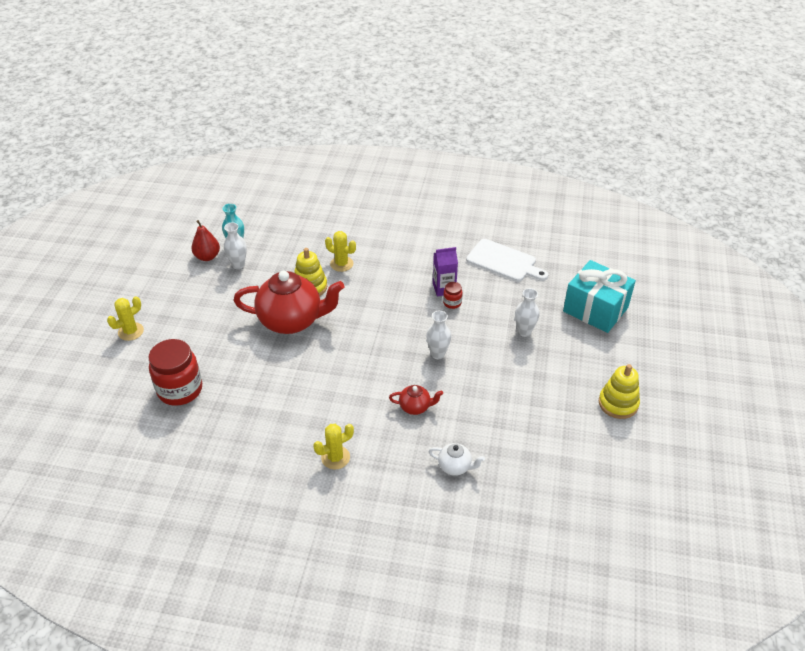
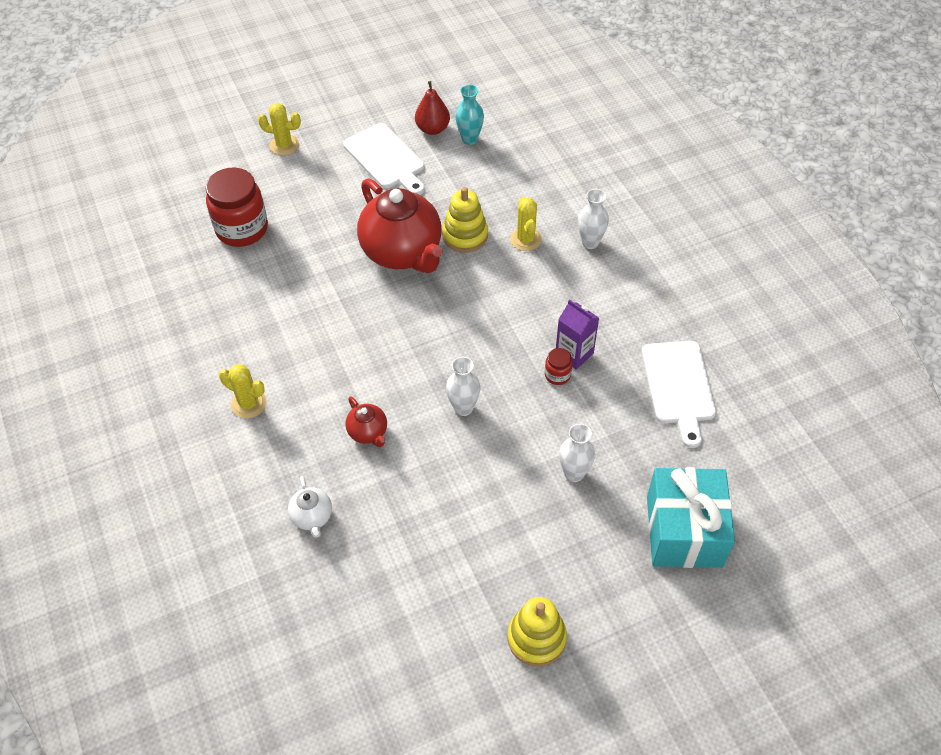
camera: 55 degrees right, 10 degrees up
white vase [224,222,247,269] -> white vase moved to [578,189,609,249]
none -> white cutting board [343,123,425,195]

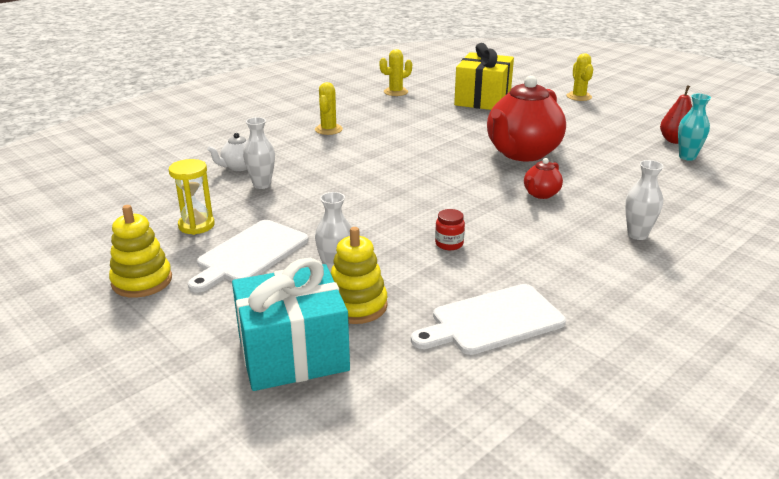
camera: 70 degrees right, 25 degrees down
red jar [206,167,268,247] -> yellow gift [454,43,514,110]
white cutting board [343,123,425,195] -> white cutting board moved to [188,220,309,292]
red teapot [345,396,387,447] -> red teapot moved to [524,158,563,199]
yellow stacking toy [442,187,488,253] -> yellow stacking toy moved to [331,227,388,324]
white vase [446,357,480,416] -> white vase moved to [243,117,275,189]
yellow cactus [510,197,542,251] -> yellow cactus moved to [380,49,412,96]
purple carton [556,299,599,370] -> none
none -> yellow hourglass [169,159,214,235]

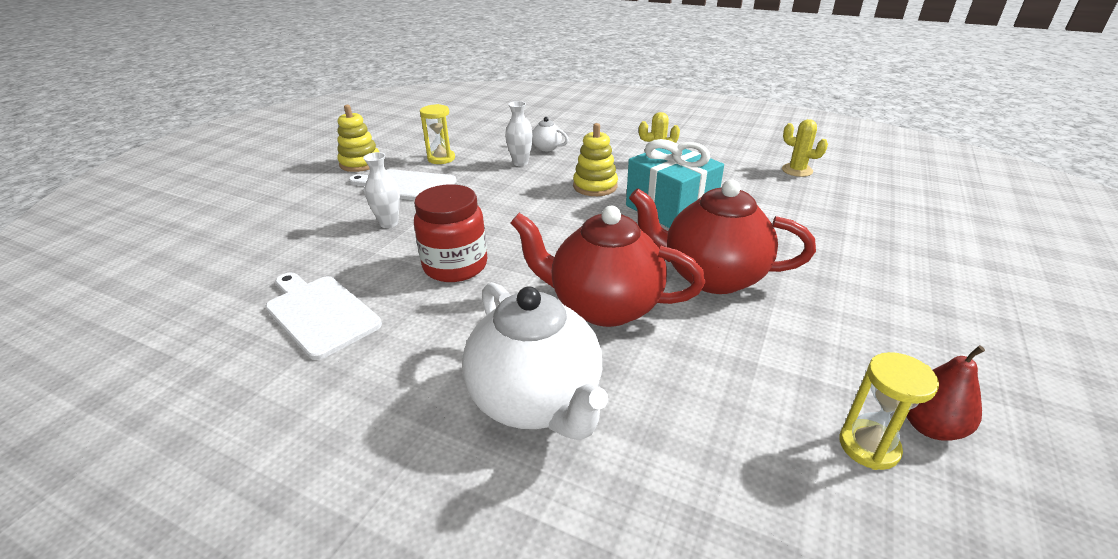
camera: 70 degrees right, 5 degrees up
turquoise gift [232,258,350,391] -> turquoise gift moved to [626,139,724,228]
yellow stacking toy [331,227,388,324] -> yellow stacking toy moved to [573,123,618,196]
red jar [435,209,465,250] -> red jar [414,184,487,282], size x2.23
yellow gift [454,43,514,110] -> none
red teapot [524,158,563,199] -> red teapot [511,206,705,327], size x2.25
yellow cactus [566,53,593,101] -> none
white vase [625,160,664,240] -> white teapot [462,282,608,440]
turquoise vase [678,94,711,161] -> yellow hourglass [839,352,939,470]

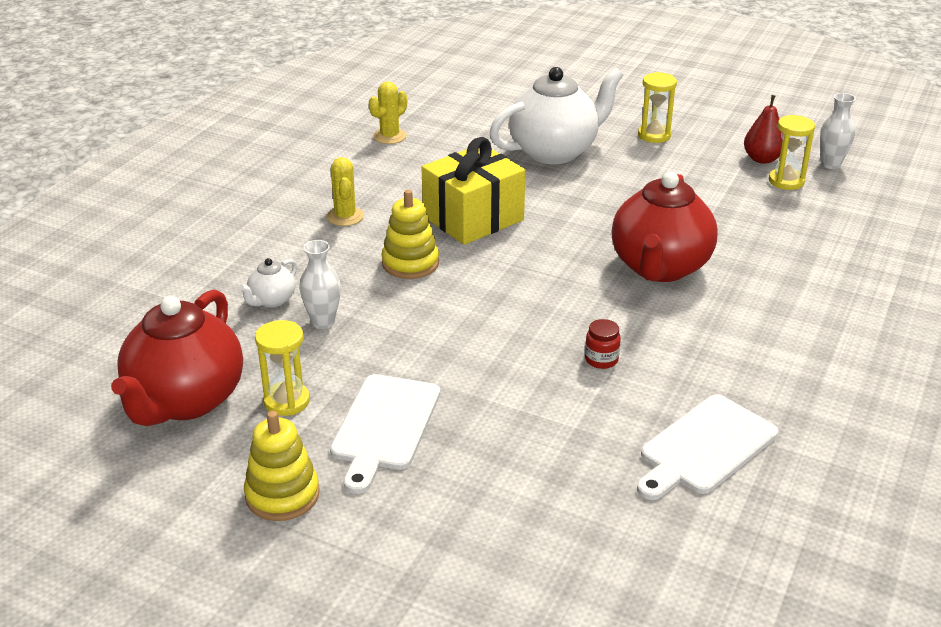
camera: 90 degrees left, 0 degrees up
white vase [363,152,400,228] -> white vase moved to [820,93,856,169]
red jar [414,184,487,282] -> red jar [585,319,621,369], size x0.45
white teapot [462,282,608,440] -> white teapot moved to [490,67,623,164]
turquoise gift [626,139,724,228] -> yellow gift [422,137,526,245]
red teapot [629,179,816,294] -> red teapot moved to [111,289,243,426]
none -> yellow hourglass [638,72,677,143]

